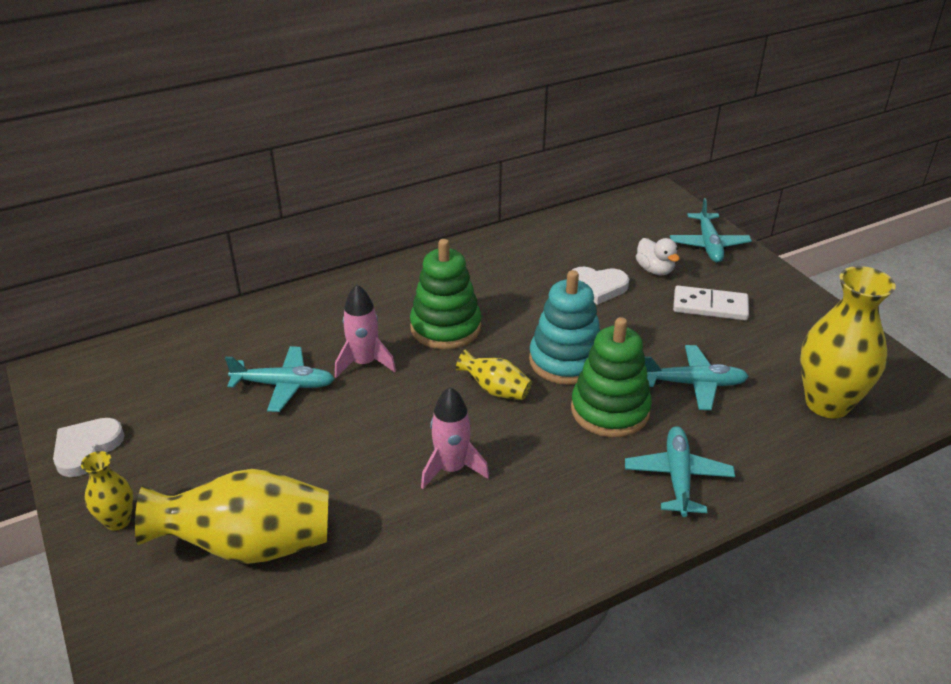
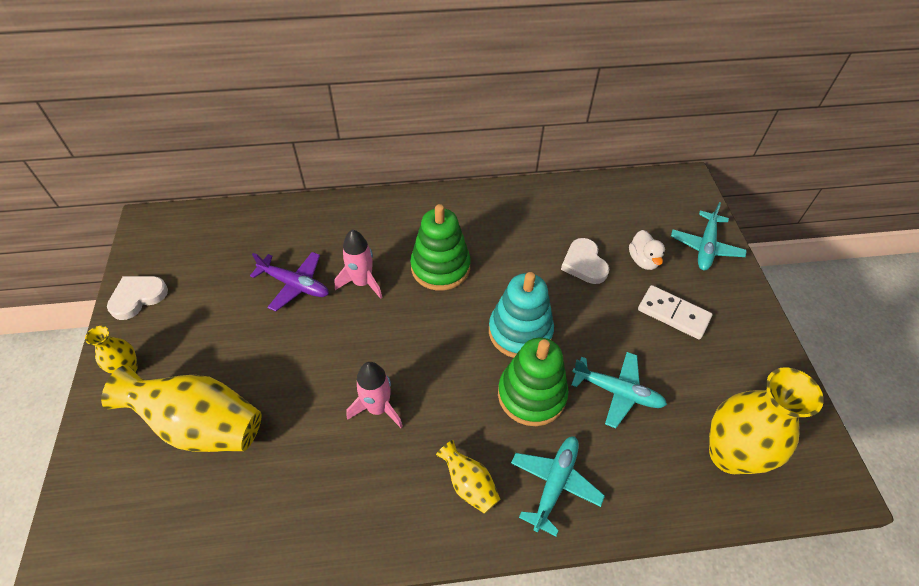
camera: 20 degrees right, 15 degrees up
turquoise plane [225,346,334,412] -> purple plane [250,252,329,311]
yellow vase [456,349,532,400] -> yellow vase moved to [436,440,500,514]
white heart [572,267,629,305] -> white heart turned 45 degrees clockwise [561,238,609,284]

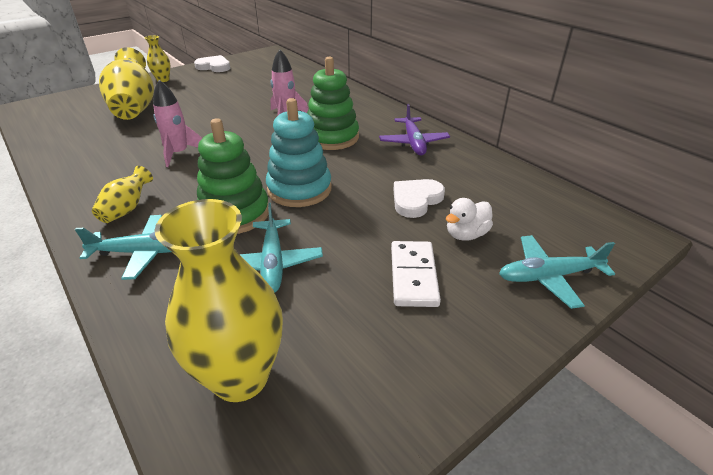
camera: 60 degrees right, 15 degrees down
purple plane [250,252,329,311] -> purple plane moved to [379,104,450,156]

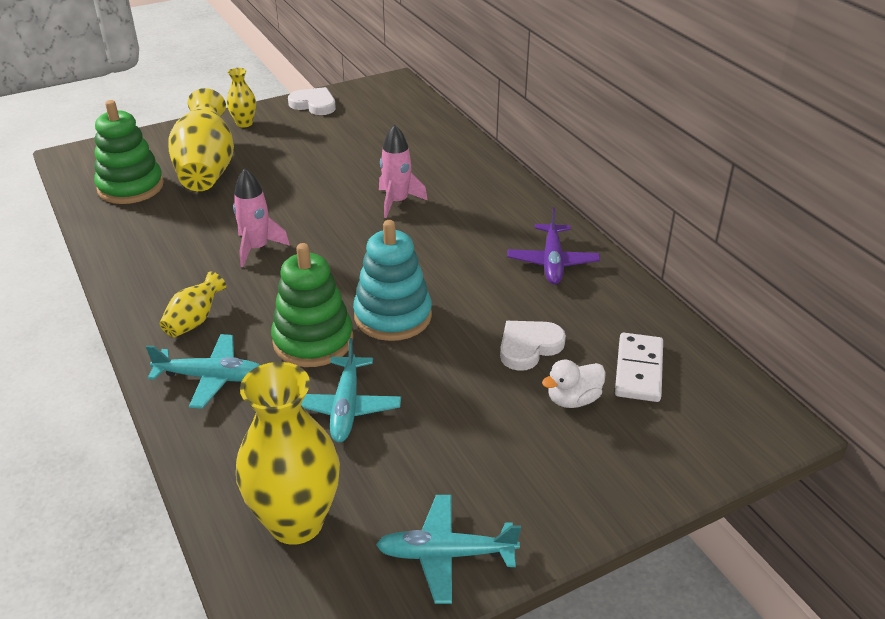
camera: 10 degrees right, 0 degrees up
green stacking toy [307,57,359,150] -> green stacking toy moved to [94,100,164,204]
white domino [391,241,441,307] -> white domino moved to [615,333,663,402]
turquoise plane [499,235,615,309] -> turquoise plane moved to [376,495,521,604]

